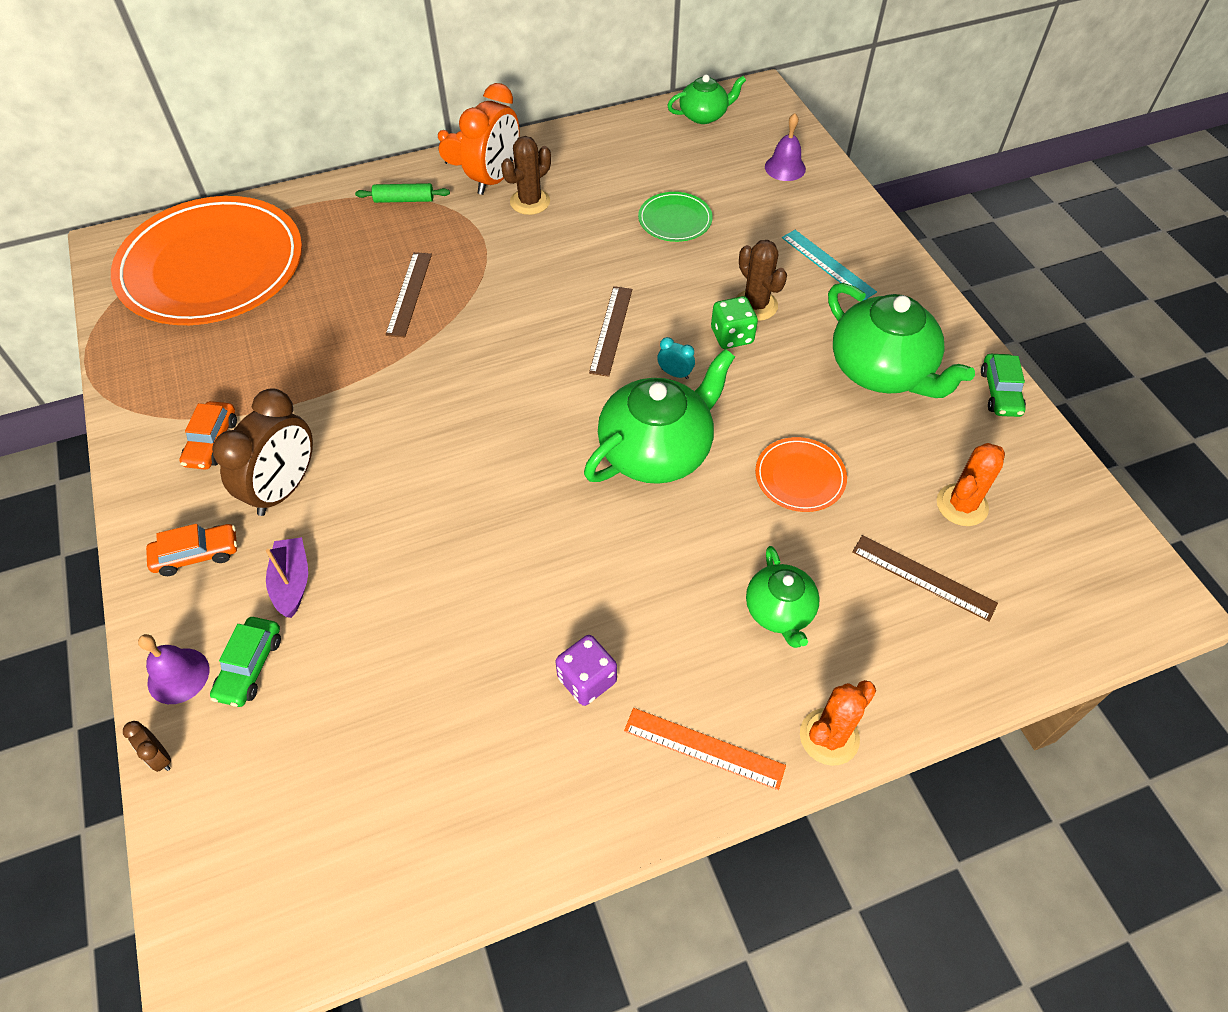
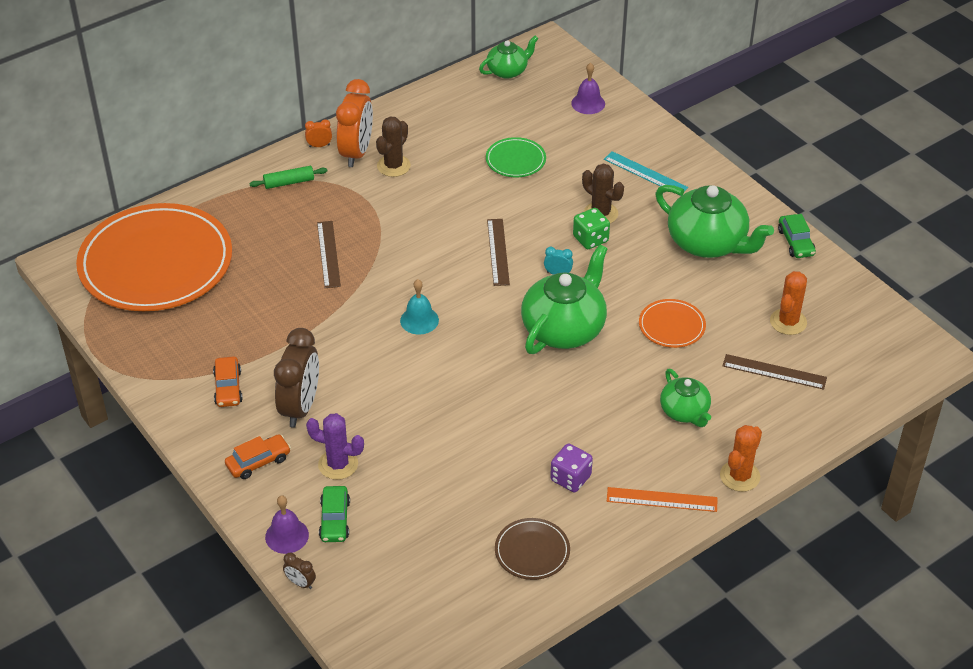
camera: 15 degrees left, 10 degrees down
purple boat [266,537,308,618] -> purple cactus [306,413,364,480]
none -> turquoise bell [400,279,439,335]
none -> brown plate [495,518,570,580]

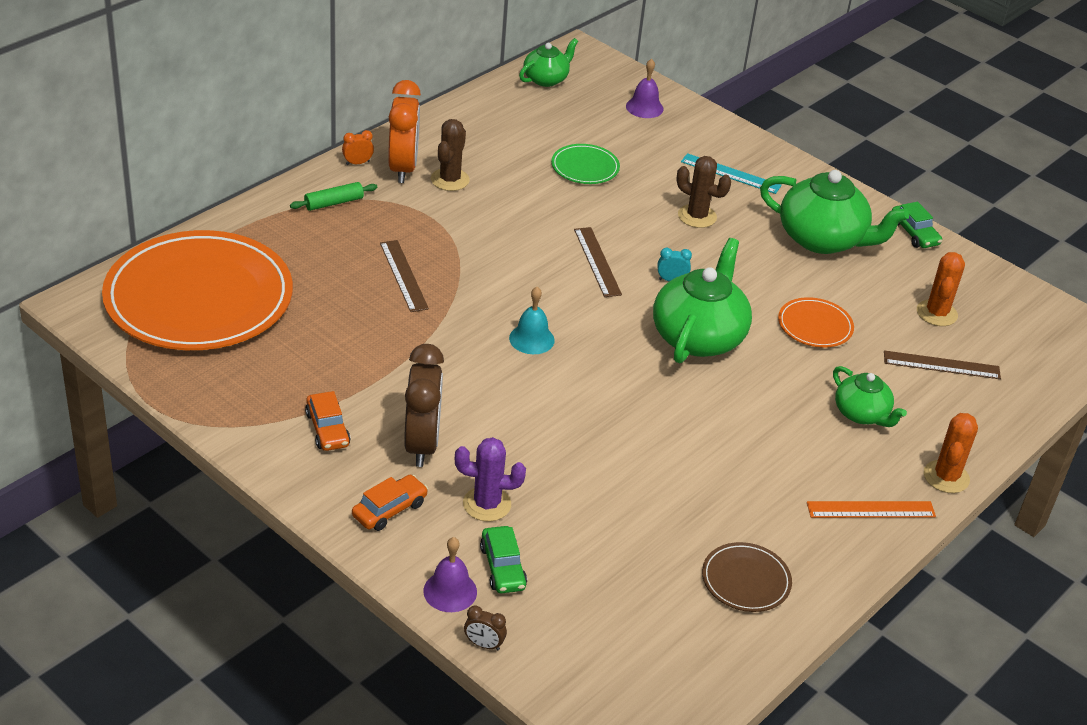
camera: 15 degrees left, 5 degrees down
purple dice [550,443,593,492] -> none
green dice [573,208,610,249] -> none

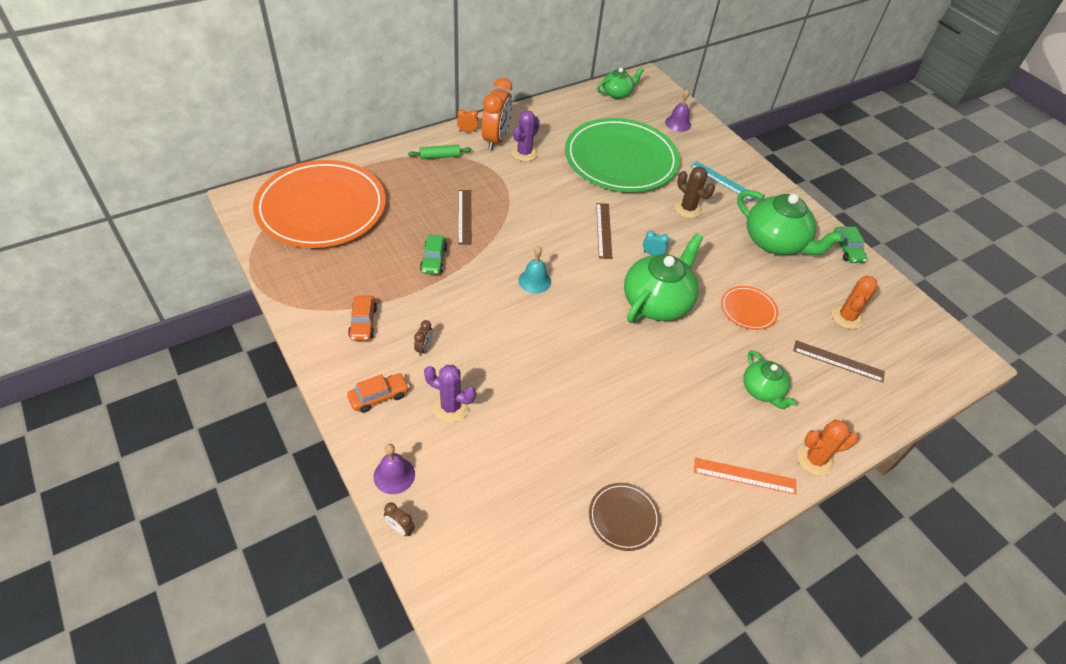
camera: 15 degrees right, 10 degrees up
brown clock [404,344,444,467] -> brown clock [414,320,432,356], size x0.42
brown cactus [431,119,470,191] -> purple cactus [511,110,540,161]
green car [480,526,527,593] -> green car moved to [420,235,447,275]
green plate [551,144,620,184] -> green plate [565,118,680,192], size x2.38
orange cactus [924,413,978,493] -> orange cactus turned 45 degrees clockwise [797,420,858,476]

